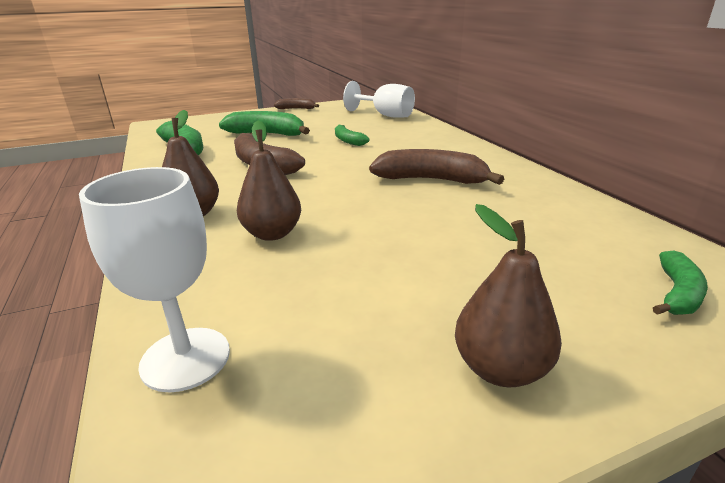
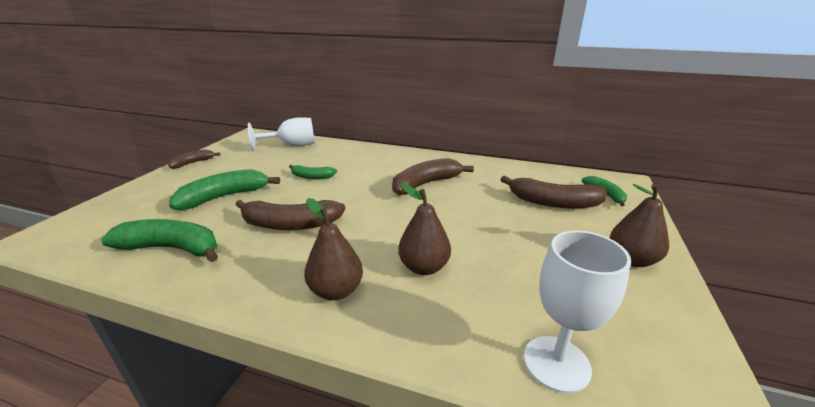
camera: 50 degrees left, 0 degrees up
none -> brown banana [500,175,607,209]

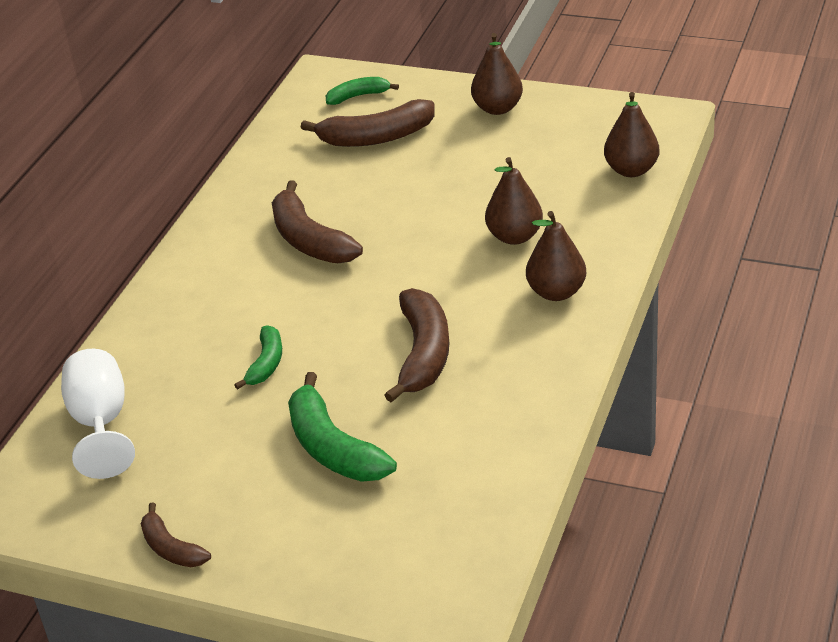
camera: 85 degrees left, 10 degrees up
green banana [101,219,218,262] -> none
brown banana [500,175,607,209] -> brown banana turned 60 degrees clockwise [301,99,435,147]
white goblet [524,230,631,393] -> brown pear [604,92,659,177]

